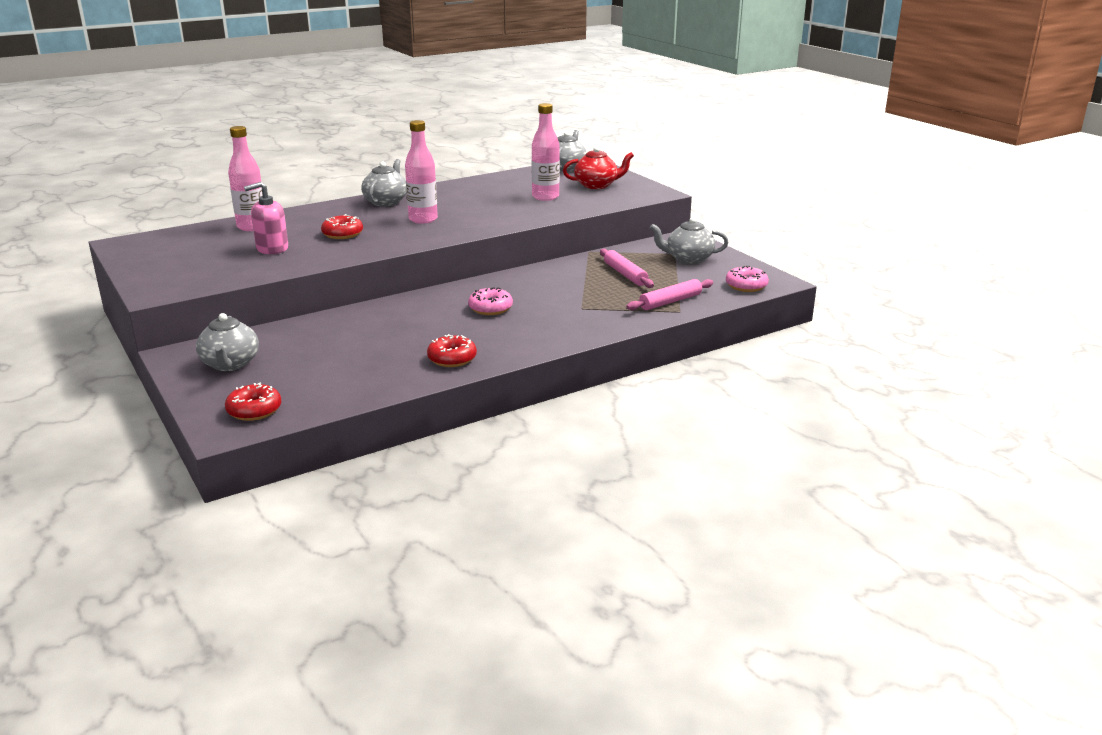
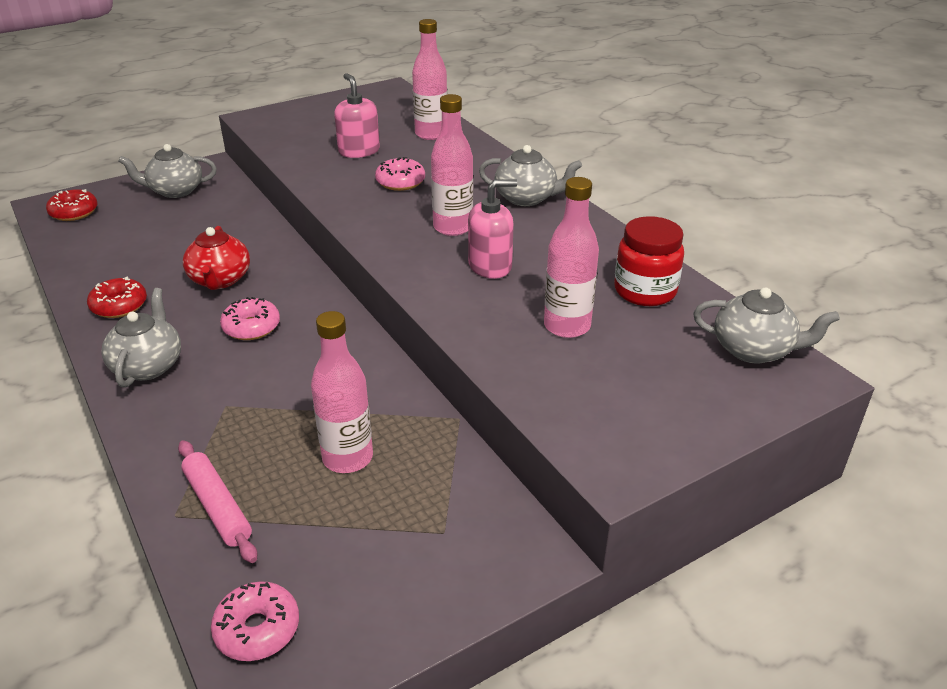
camera: 90 degrees right, 10 degrees up
red donut [321,214,363,239] -> pink donut [375,157,425,191]
red teapot [563,146,634,189] -> red teapot moved to [183,226,250,290]
pink rolling pin [600,249,654,288] -> pink bottle [311,311,373,473]
grey teapot [650,217,729,264] -> grey teapot moved to [101,288,181,388]
none -> pink soap dispenser [468,179,517,279]
none -> red jar [614,216,684,306]

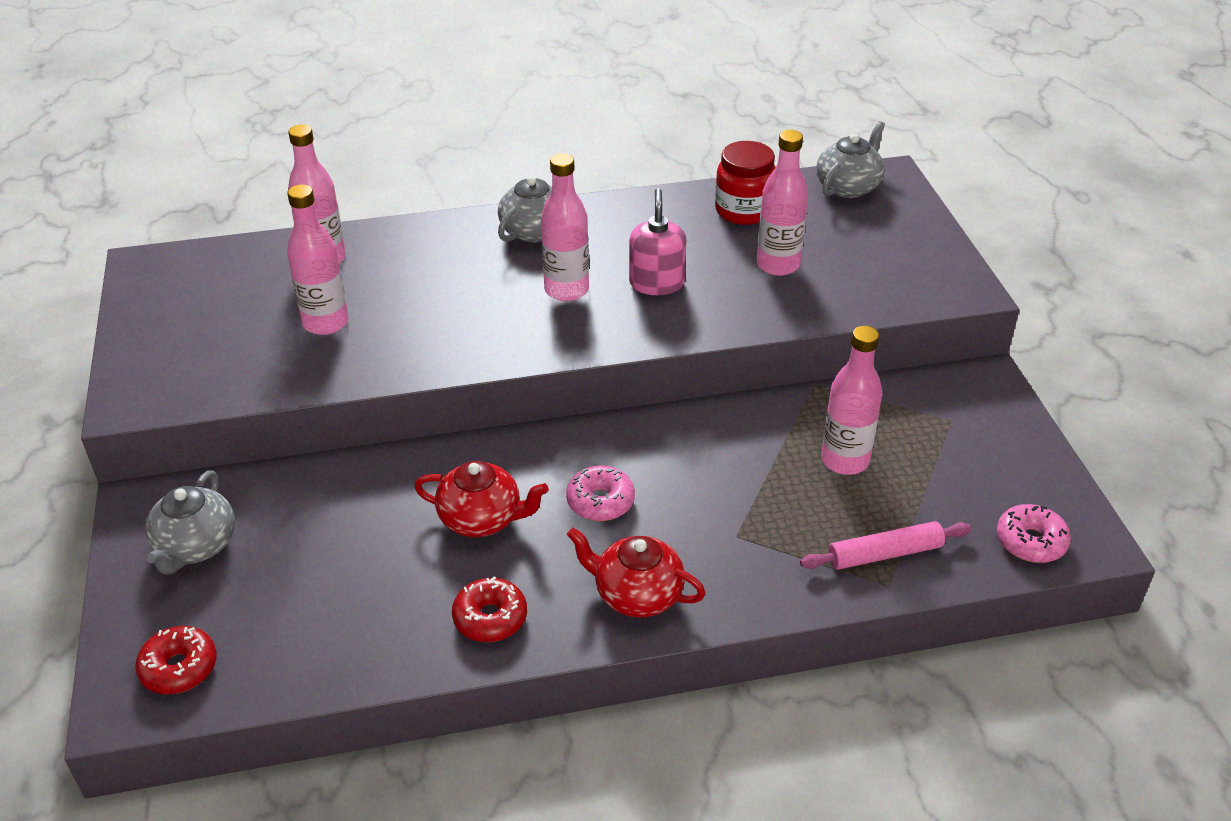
camera: 70 degrees left, 5 degrees up
grey teapot [101,288,181,388] -> red teapot [567,527,706,618]
pink soap dispenser [334,73,380,158] -> pink bottle [287,184,349,335]
pink donut [375,157,425,191] -> none

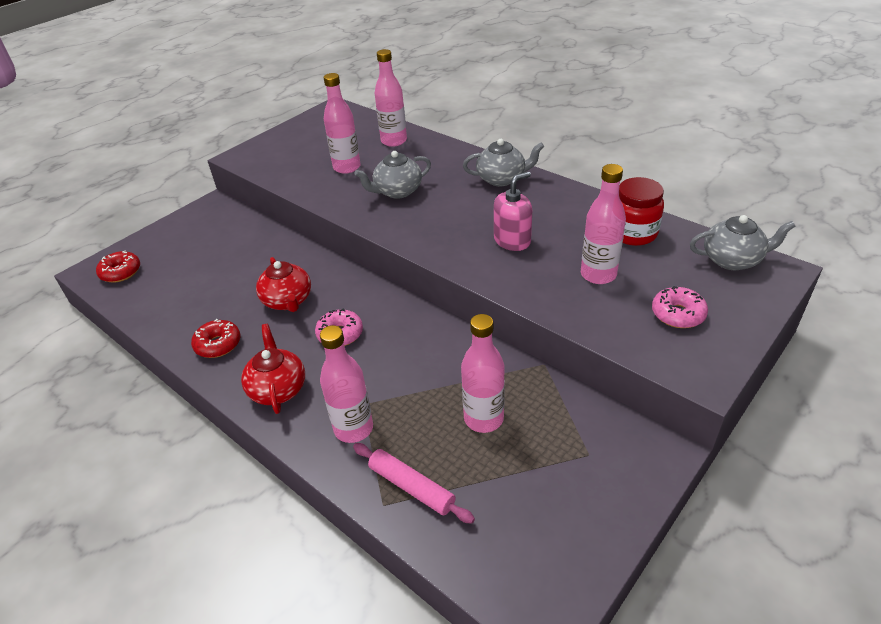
camera: 55 degrees right, 0 degrees up
grey teapot [145,470,235,575] -> grey teapot moved to [355,151,431,199]
pink bottle [541,153,589,301] -> pink bottle moved to [320,325,373,443]
pink donut [997,504,1071,563] -> pink donut moved to [652,286,708,328]

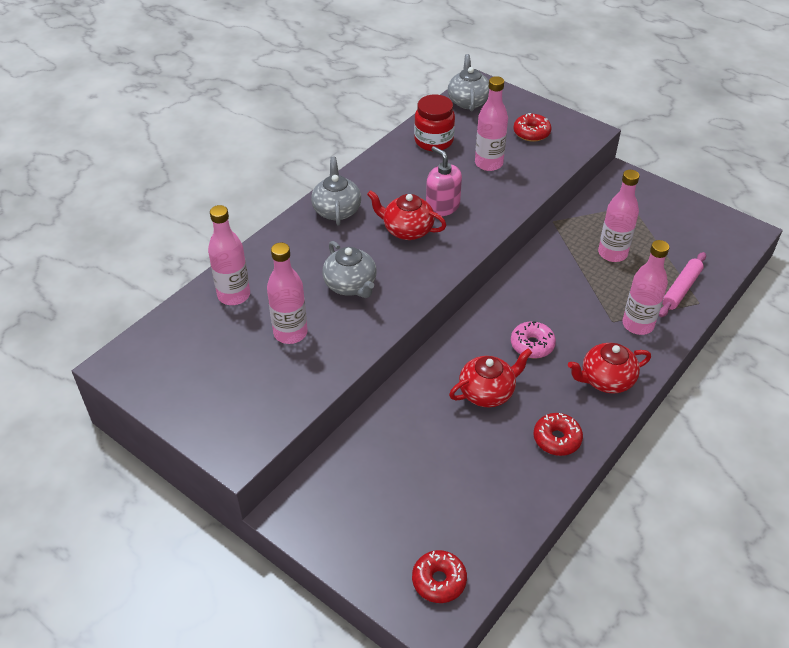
camera: 95 degrees left, 5 degrees up
pink donut [652,286,708,328] -> red donut [513,113,552,142]
none -> red teapot [367,190,446,240]

